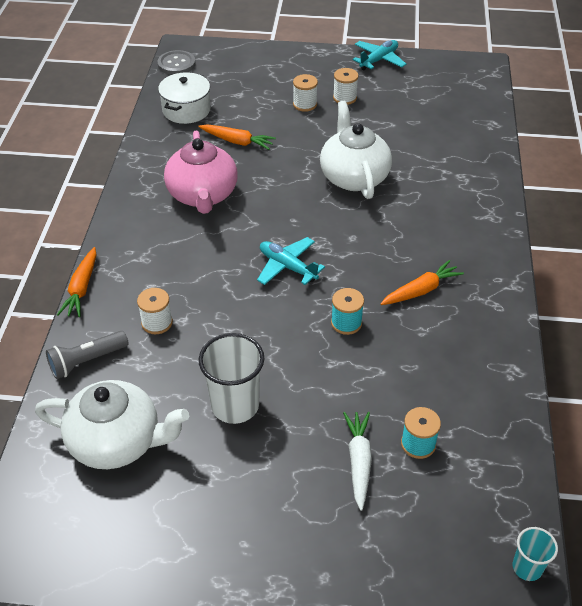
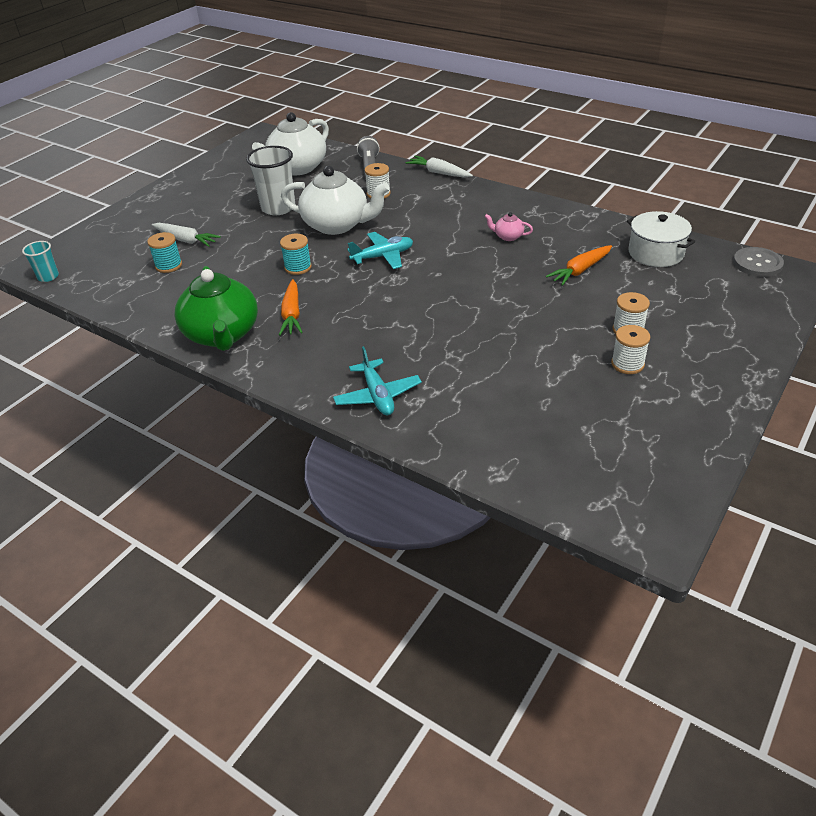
camera: 120 degrees right, 5 degrees down
orange carrot [57,247,97,317] -> white carrot [406,156,473,178]
pink teapot [164,131,238,214] -> pink teapot [484,212,533,241], size x0.42
white teapot [320,101,392,199] -> white teapot moved to [281,166,390,235]
turquoise plane [353,40,407,70] -> turquoise plane moved to [333,346,422,415]
none -> green teapot [175,266,258,351]

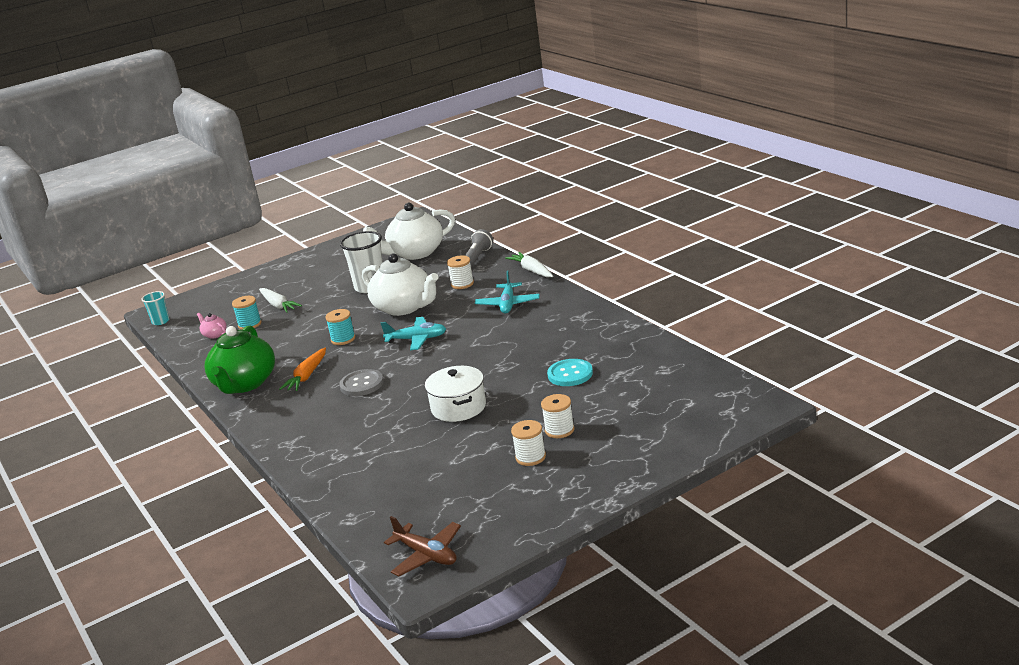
camera: 25 degrees right, 15 degrees down
turquoise plane [333,346,422,415] -> turquoise plane moved to [475,271,540,313]
pink teapot [484,212,533,241] -> pink teapot moved to [197,312,227,339]
orange carrot [546,245,612,286] -> turquoise button [547,359,593,386]
white pot [627,211,695,267] -> white pot moved to [425,366,486,422]
grey button [733,247,784,277] -> grey button moved to [339,369,384,396]
none -> brown plane [384,516,461,576]

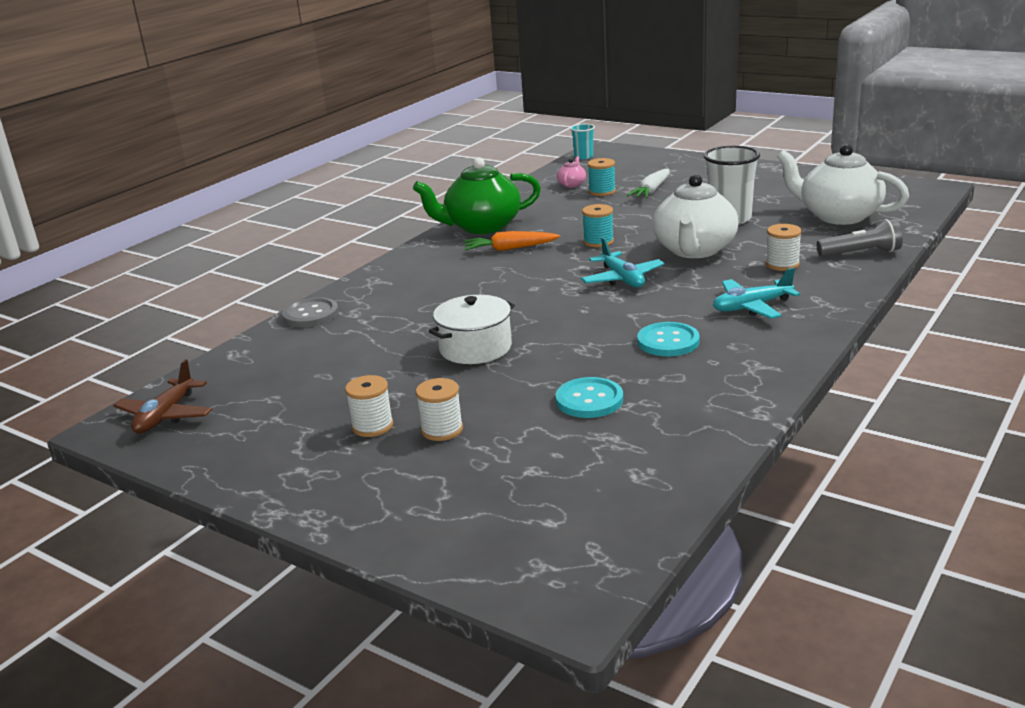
camera: 65 degrees right, 0 degrees up
grey button [339,369,384,396] -> grey button moved to [282,297,339,327]
white carrot [505,252,553,278] -> none
none -> turquoise button [637,322,700,356]

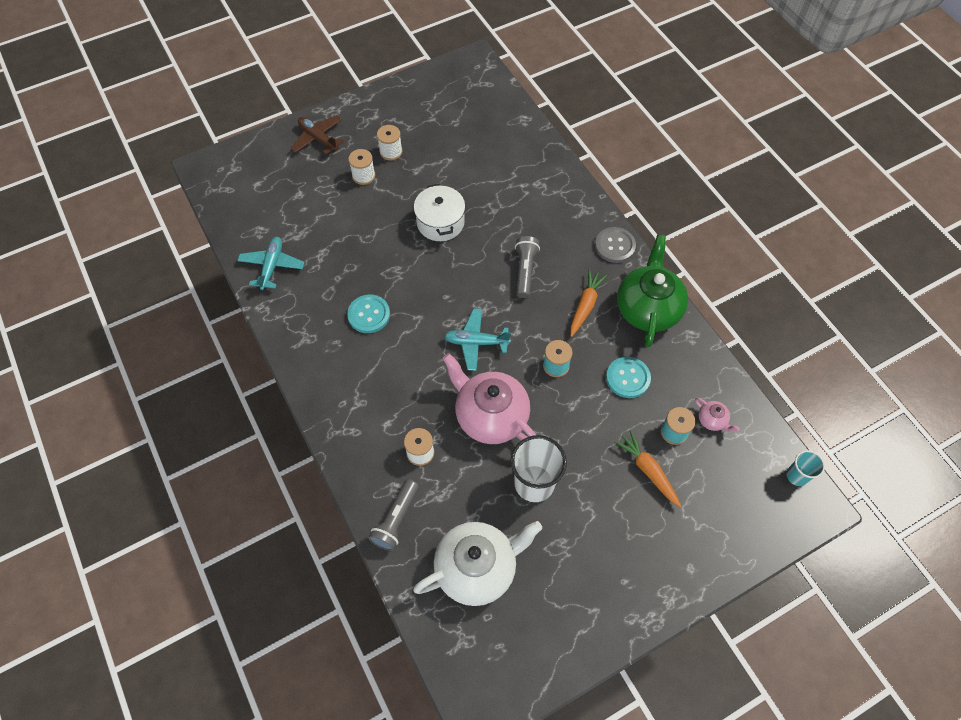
camera: 115 degrees right, 35 degrees up
brown plane [113,359,212,434] -> brown plane moved to [291,115,344,155]
grey button [282,297,339,327] -> grey button moved to [595,227,636,263]
turquoise button [555,377,623,418] -> turquoise button moved to [606,357,651,398]
white carrot [627,169,670,198] -> orange carrot [615,430,681,507]
white teapot [653,174,738,258] -> pink teapot [442,353,536,444]
turquoise plane [713,267,800,319] -> turquoise plane moved to [237,237,305,290]
none -> grey flashlight [515,236,540,298]

